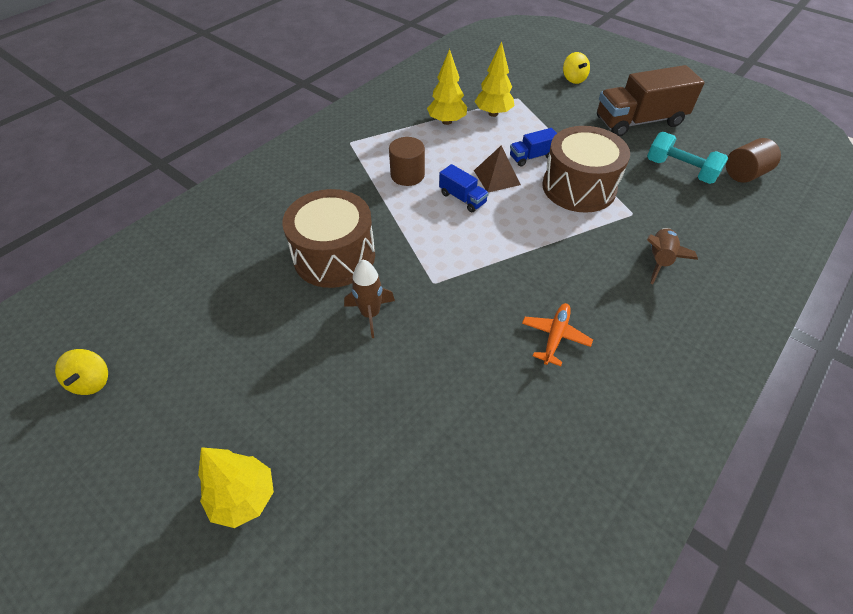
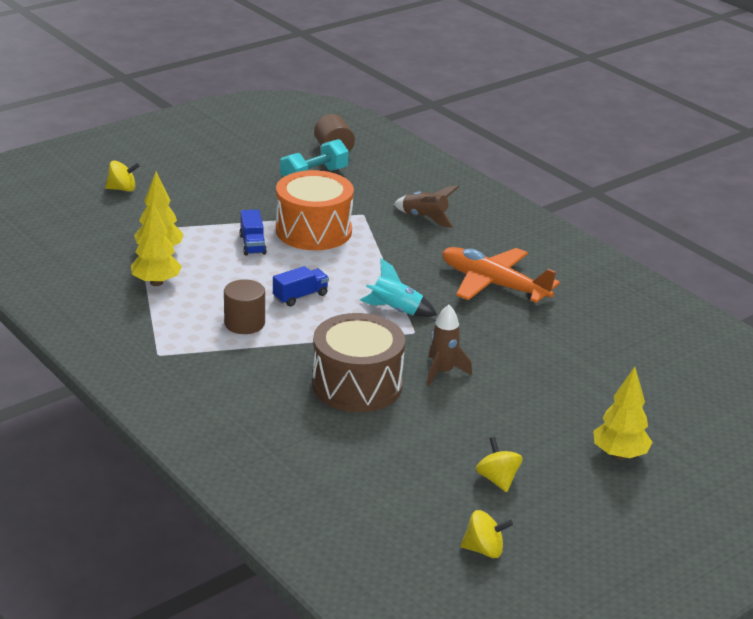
camera: 80 degrees left, 20 degrees down
brown pyramid [474,146,521,192] -> none
orange plane [522,303,593,366] -> orange plane [442,247,560,303], size x1.87
brown drum [542,126,630,213] -> orange drum [276,170,354,250]
brown truck [597,65,705,137] -> none
none -> turquoise rocket [360,258,437,317]
none -> yellow spinning top [476,437,523,492]

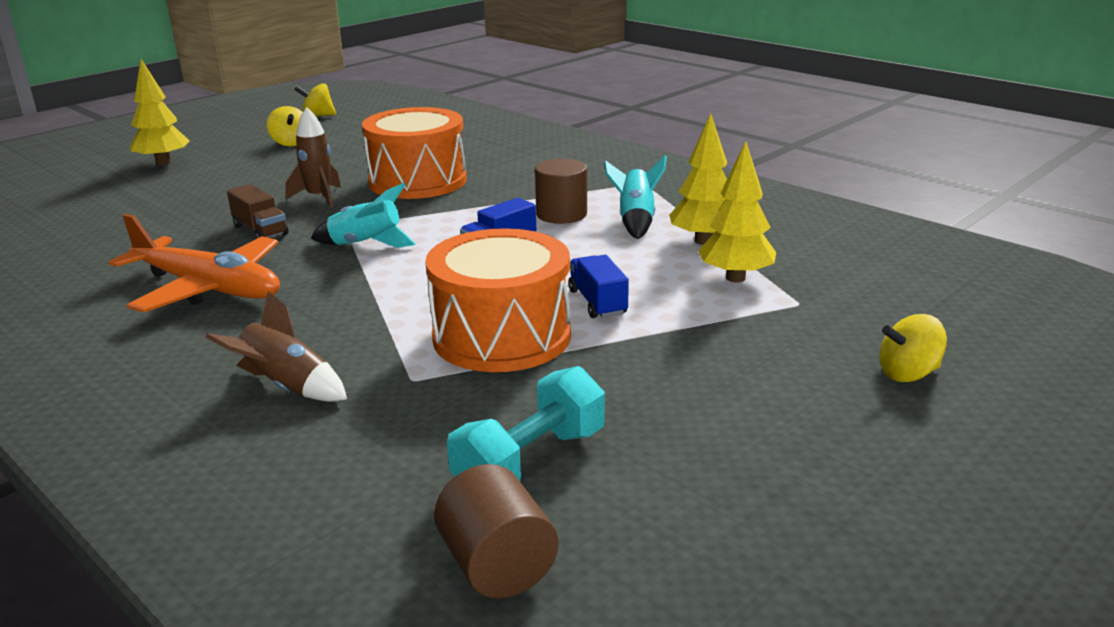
camera: 175 degrees right, 5 degrees down
brown drum [312,313,405,412] -> orange drum [362,107,467,199]
none -> brown truck [227,184,288,239]
none -> turquoise rocket [604,155,667,239]

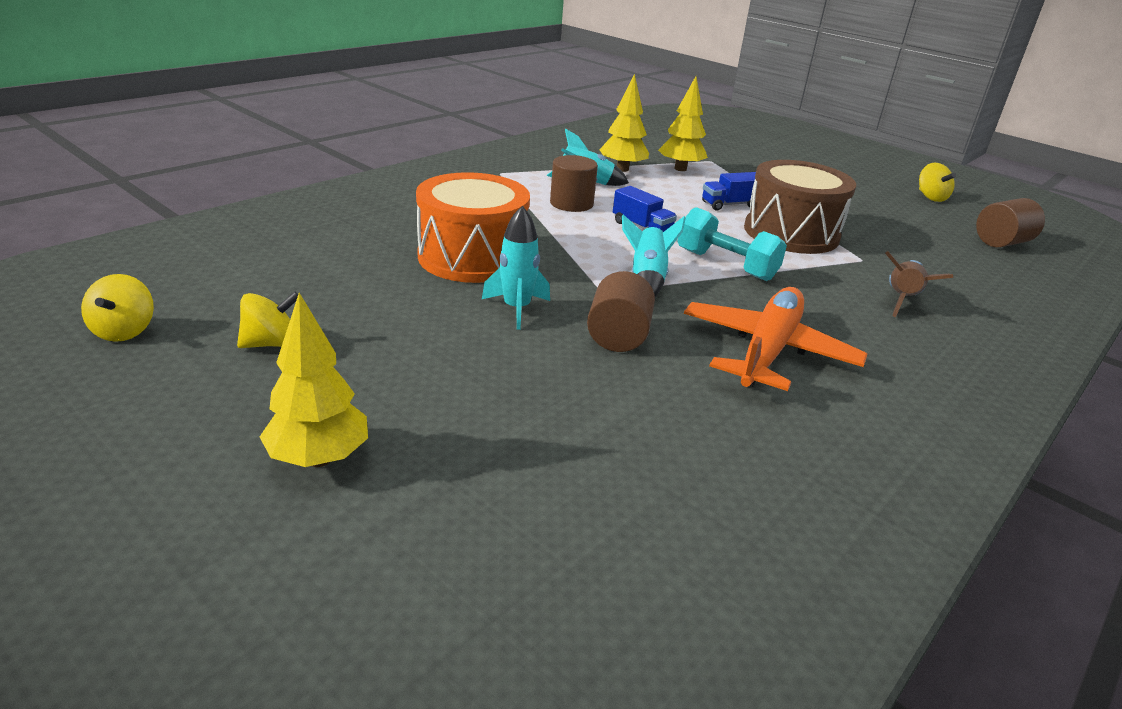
camera: 95 degrees left, 5 degrees up
brown truck [227,184,288,239] -> brown cylinder [587,271,655,352]
brown rocket [285,107,341,208] -> turquoise rocket [482,205,550,330]
orange drum [425,228,571,372] -> brown drum [744,160,856,254]
turquoise dumbbell [447,366,605,481] -> turquoise dumbbell moved to [677,207,787,281]
yellow spinning top [879,314,947,382] -> yellow spinning top moved to [919,162,956,202]

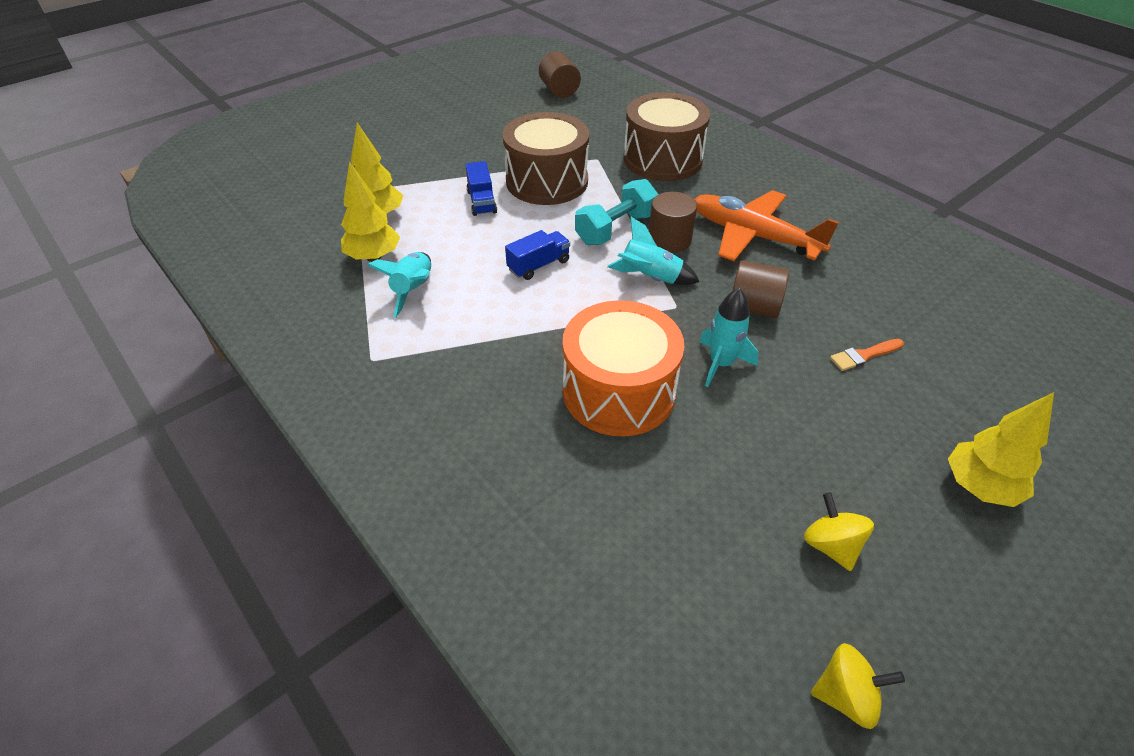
camera: 80 degrees left, 15 degrees up
brown cylinder [550,155,598,212] -> brown cylinder moved to [649,192,697,253]
brown rocket [885,251,953,317] -> brown drum [624,92,710,181]
yellow spinning top [919,162,956,202] -> none
none -> orange brush [830,339,904,371]

